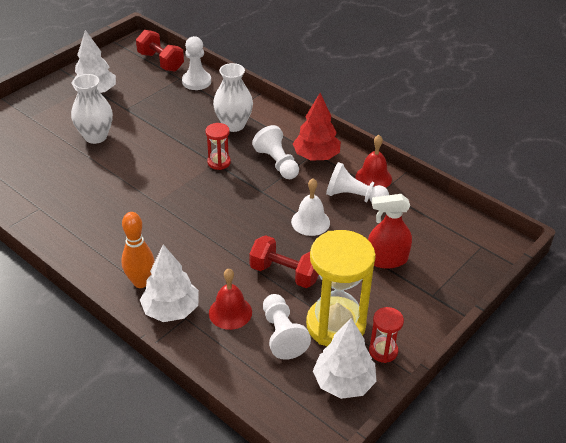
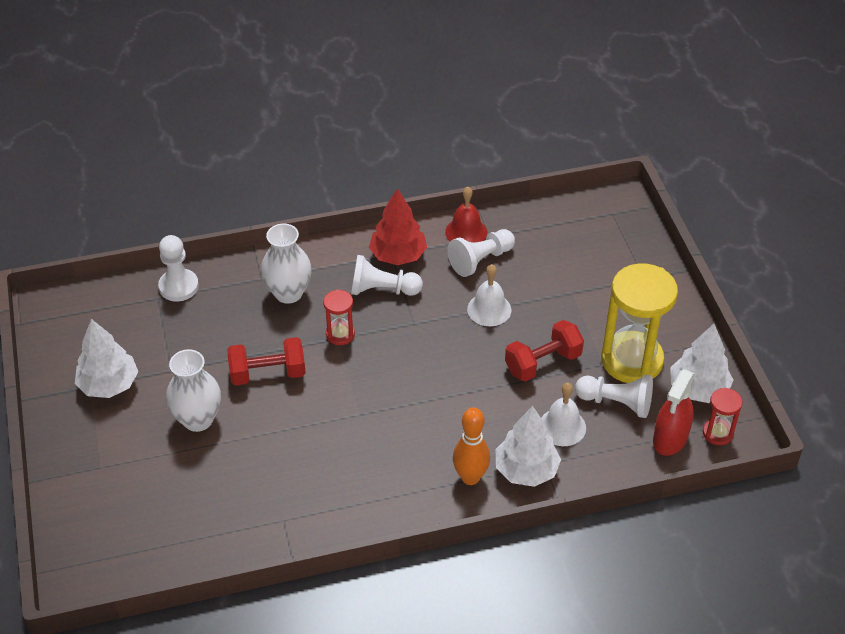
camera: 55 degrees left, 5 degrees up
red dumbbell [136,30,184,71] -> red dumbbell moved to [227,337,306,386]
red bell [209,268,252,330] -> white bell [541,383,586,446]
red spray bottle [368,194,412,268] -> red spray bottle moved to [653,369,695,456]
red hourglass [369,307,404,363] -> red hourglass moved to [703,388,743,445]

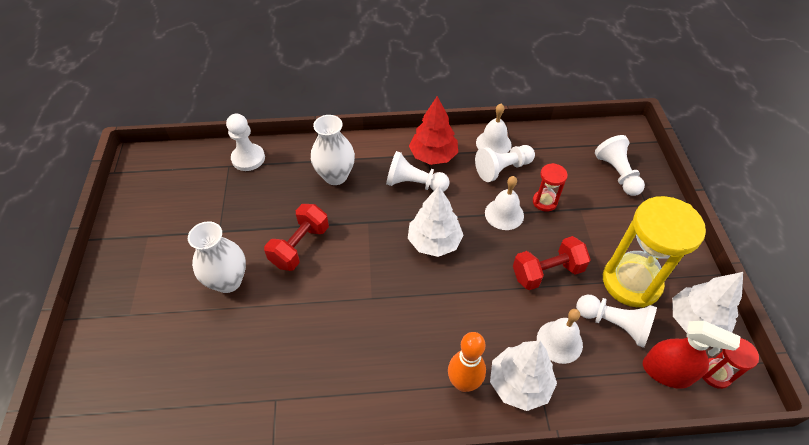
camera: 10 degrees right, 5 degrees up
white tree [75,319,138,398] -> white tree moved to [408,186,464,257]
red dumbbell [227,337,306,386] -> red dumbbell turned 60 degrees counterclockwise [264,204,329,271]
red hourglass [323,290,355,345] -> red hourglass moved to [533,163,568,212]
red bell [445,187,487,243] -> white bell [476,104,512,153]
red spray bottle [653,369,695,456] -> red spray bottle turned 105 degrees counterclockwise [643,321,741,389]
none -> white pawn [595,135,645,196]

